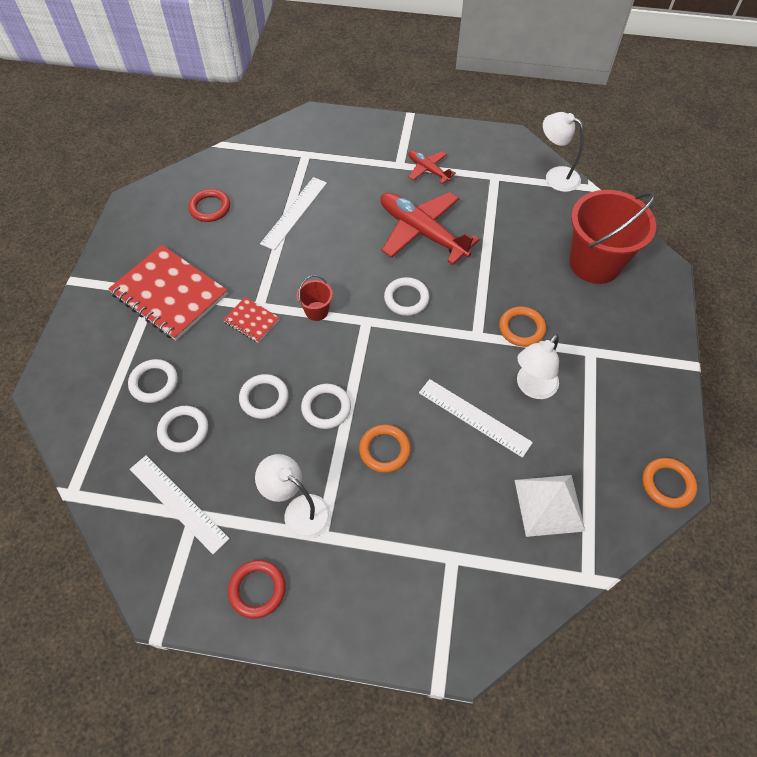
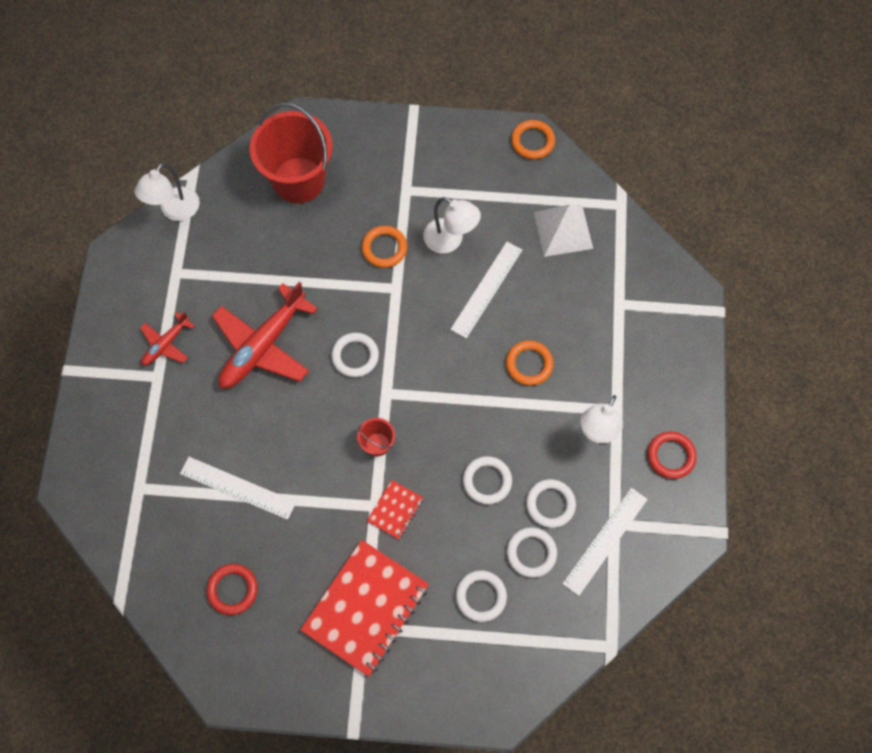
camera: 95 degrees left, 10 degrees up
white ring [301,384,351,429] -> white ring moved to [526,479,576,528]

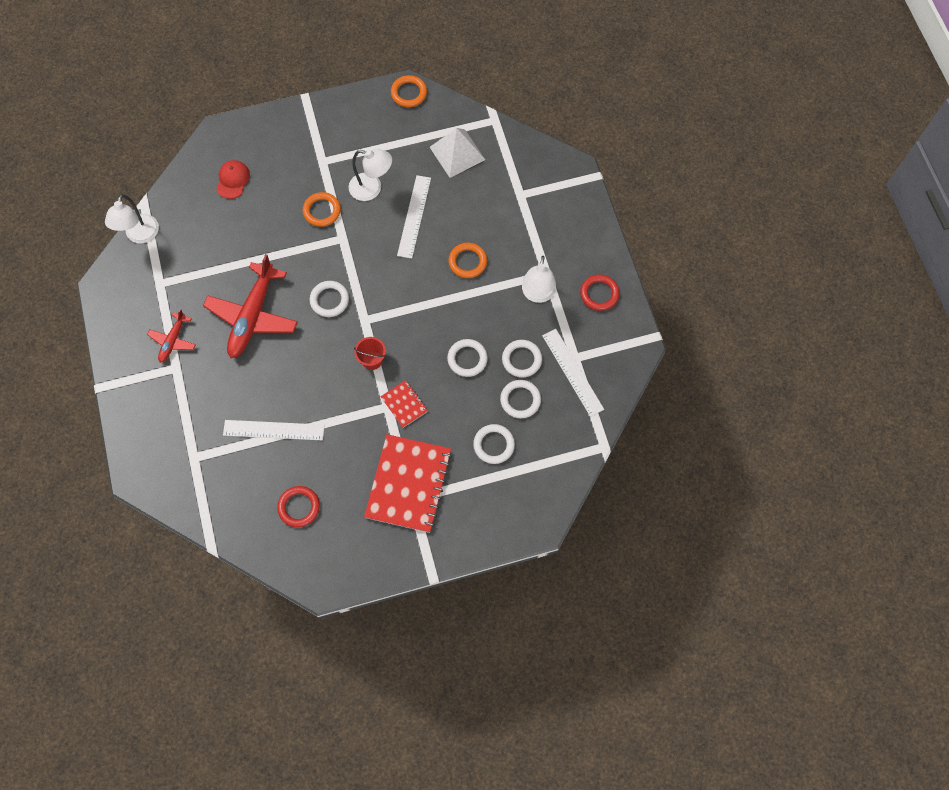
camera: 20 degrees left, 0 degrees up
red bucket [250,103,333,203] -> red cap [216,160,250,199]
red notebook [367,480,423,539] -> red notebook turned 45 degrees counterclockwise [381,380,428,428]
white ruler [562,488,648,596] -> white ruler turned 45 degrees counterclockwise [542,329,604,417]

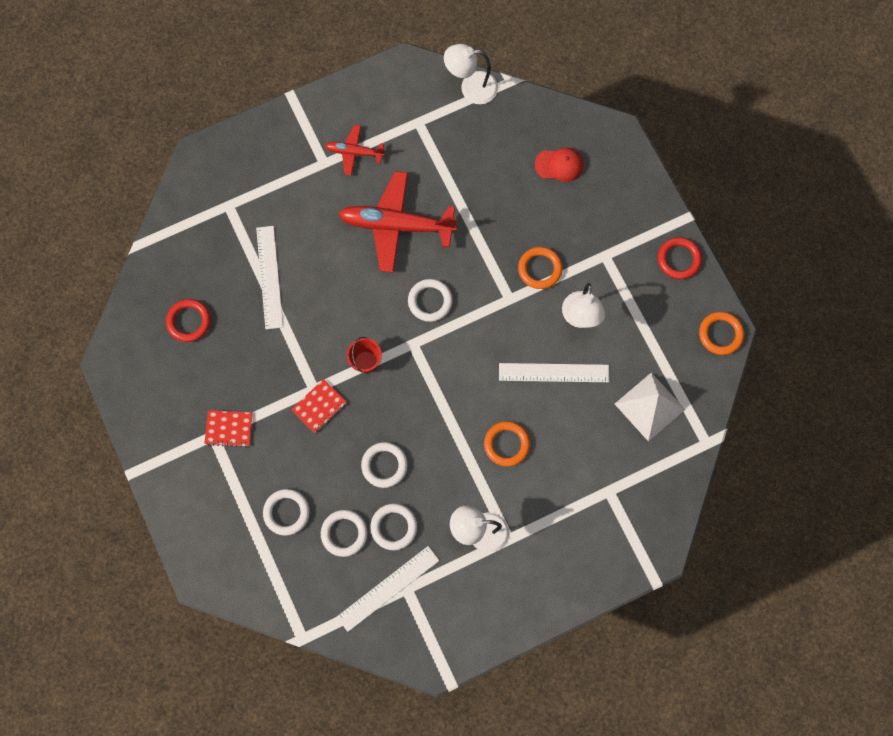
camera: 80 degrees right, 5 degrees up
red notebook [364,434,452,533] -> red notebook [204,410,253,448], size x0.47
red ring [580,274,620,311] -> red ring moved to [658,237,702,279]

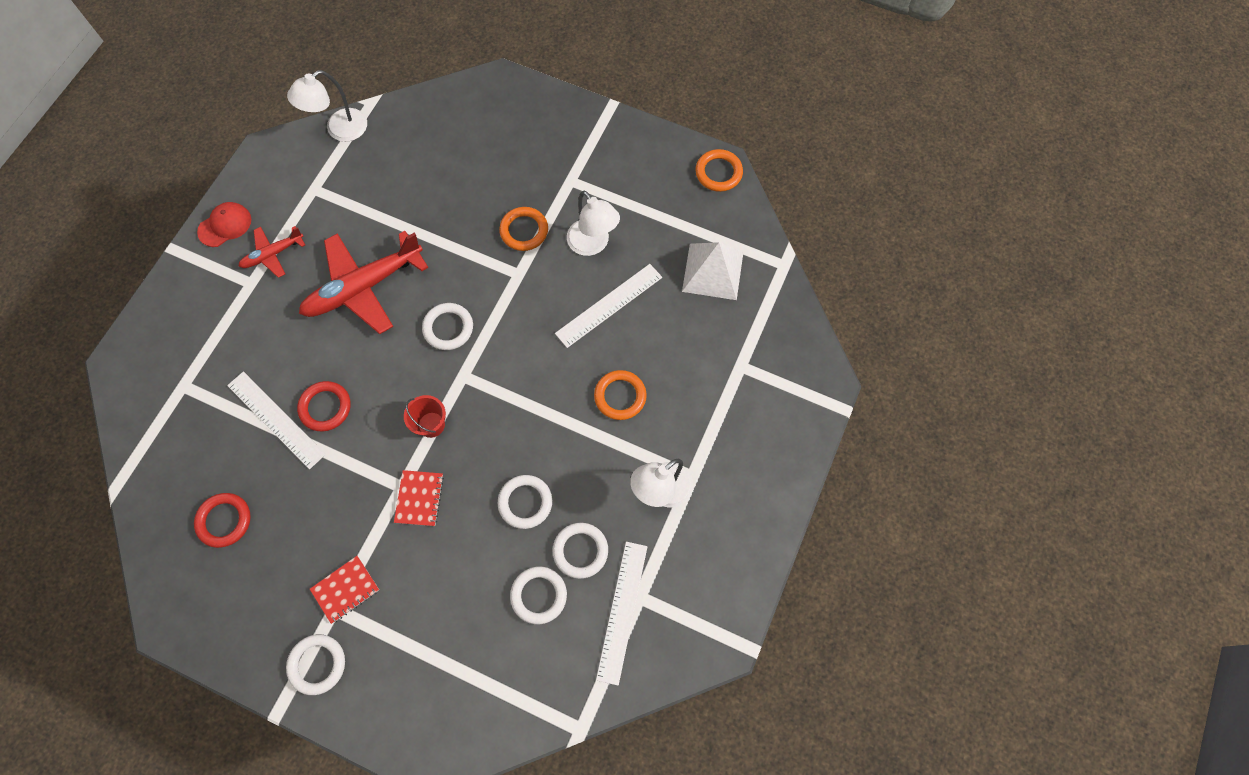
camera: 40 degrees left, 5 degrees down
white ring [263,489,310,536] -> white ring moved to [286,634,345,695]
red cap [535,148,583,182] -> red cap moved to [197,202,251,247]
red ring [658,237,702,279] -> red ring moved to [297,381,351,432]

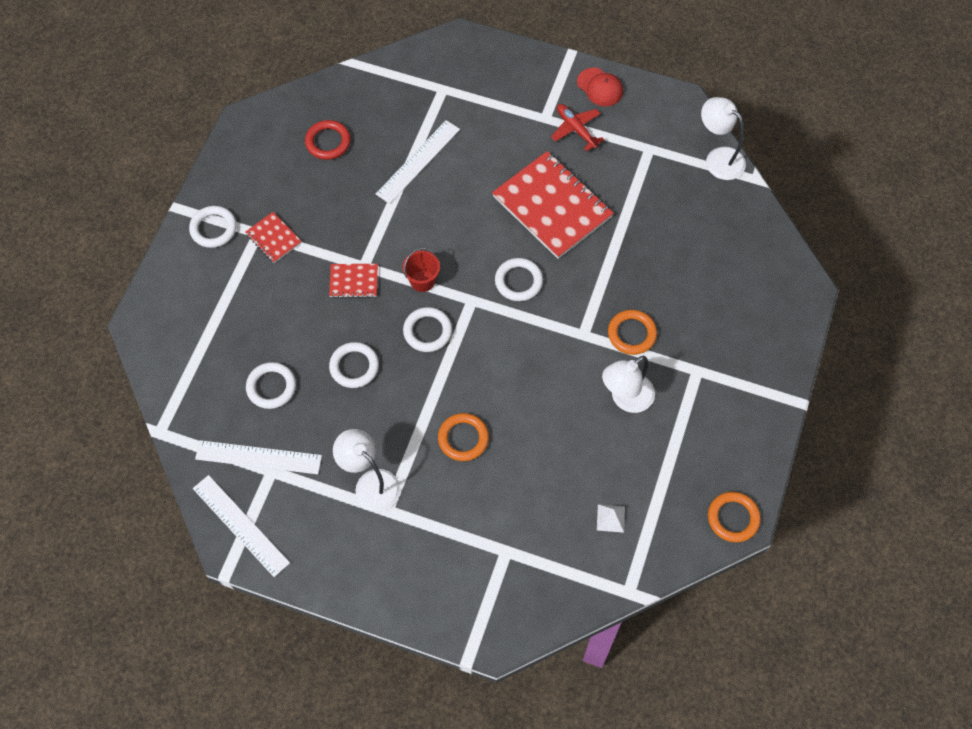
camera: 85 degrees right, 5 degrees down
red ring [297,381,351,432] -> none
red plane [299,231,429,334] -> red notebook [492,151,614,259]
white ring [553,523,608,579] -> white ring moved to [403,307,452,352]
white ruler [555,264,662,348] -> white ruler moved to [193,475,290,577]
white pyramid [682,242,743,300] -> white pyramid [597,504,625,533], size x0.47

